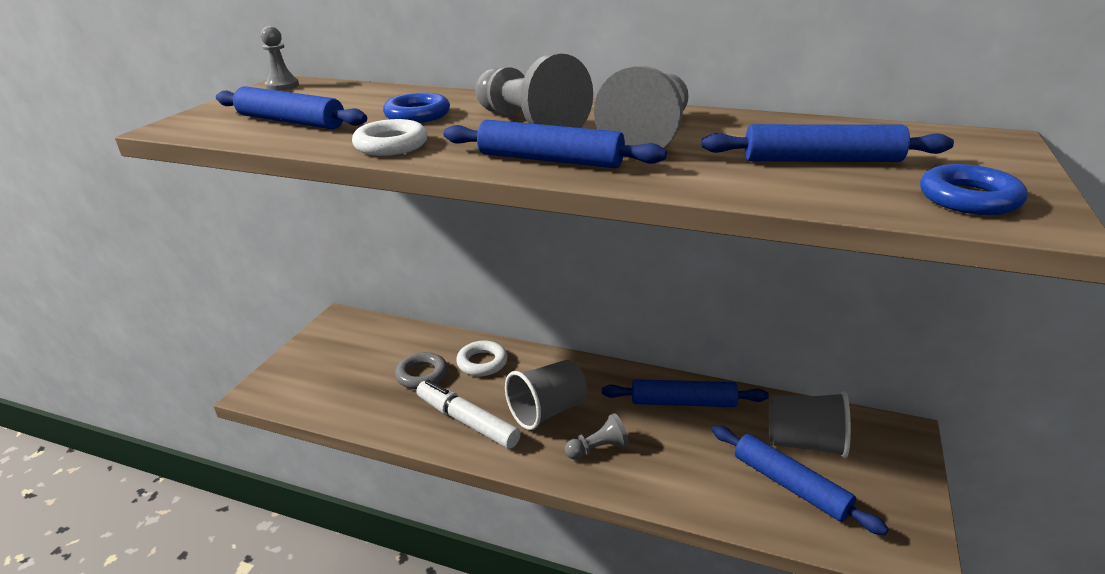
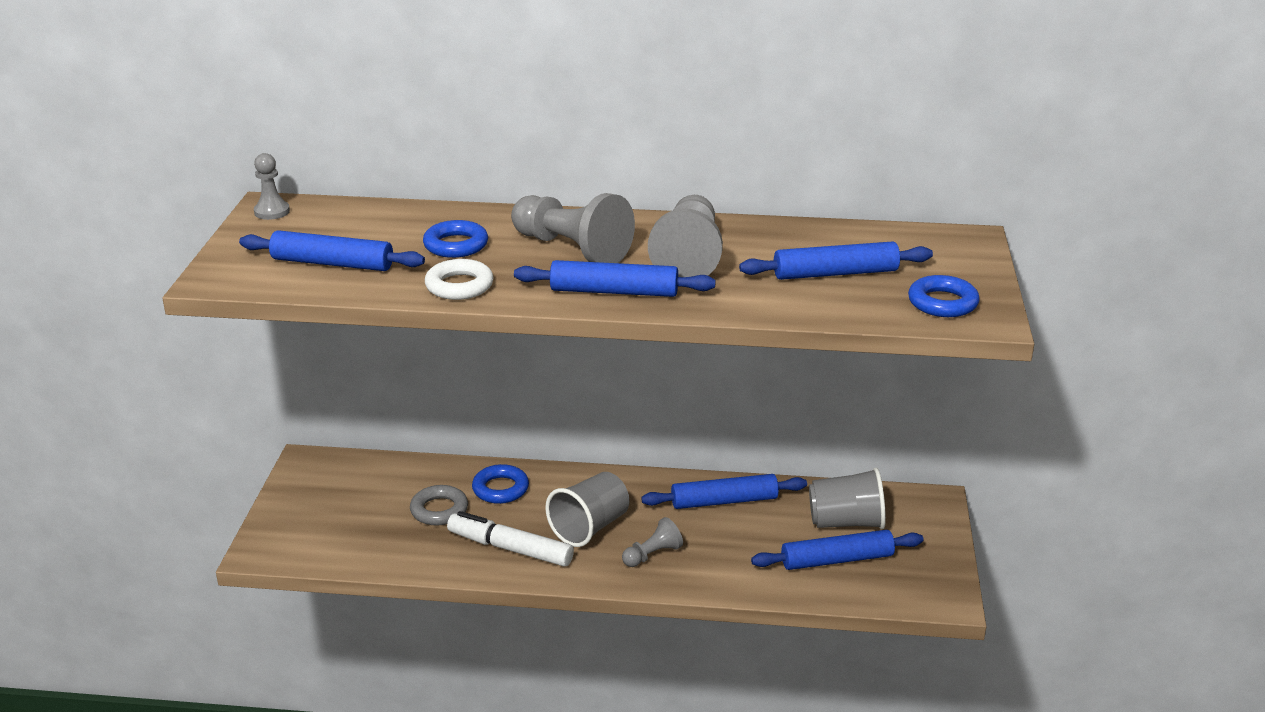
camera: 15 degrees left, 0 degrees up
white ring [456,341,508,376] -> blue ring [472,464,529,504]
blue rolling pin [712,425,889,535] -> blue rolling pin turned 45 degrees counterclockwise [751,530,924,570]

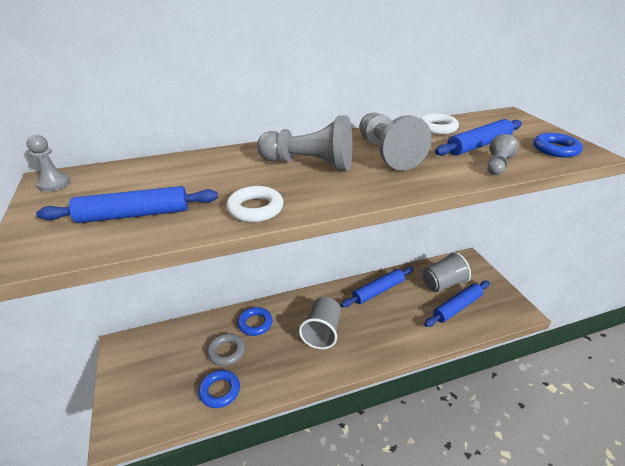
camera: 25 degrees left, 5 degrees up
blue ring [423,220,488,258] -> blue ring moved to [198,370,240,408]
white marker [447,511,574,566] -> none
blue rolling pin [514,260,716,297] -> none
grey pawn [622,517,683,567] -> grey pawn moved to [487,134,519,175]
none -> white ring [420,113,459,134]

